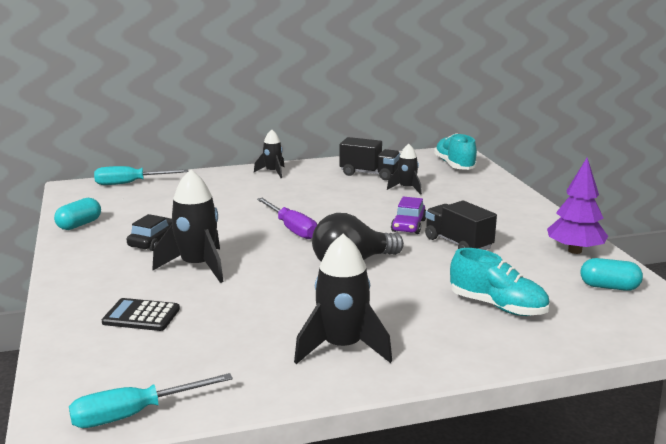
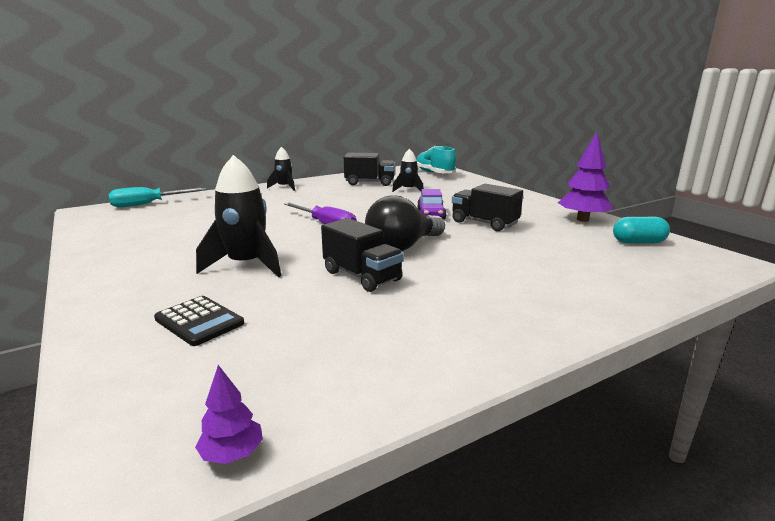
camera: 15 degrees left, 0 degrees up
turquoise capsule [54,198,101,230] -> none
turquoise screwdriver [69,373,233,428] -> purple tree [195,365,263,464]
black calculator [102,298,180,331] -> black calculator turned 135 degrees counterclockwise [154,296,244,346]
black car [127,214,172,251] -> none
black rocket [294,234,392,364] -> none
turquoise shoe [450,248,549,316] -> none
none -> black truck [321,218,404,292]

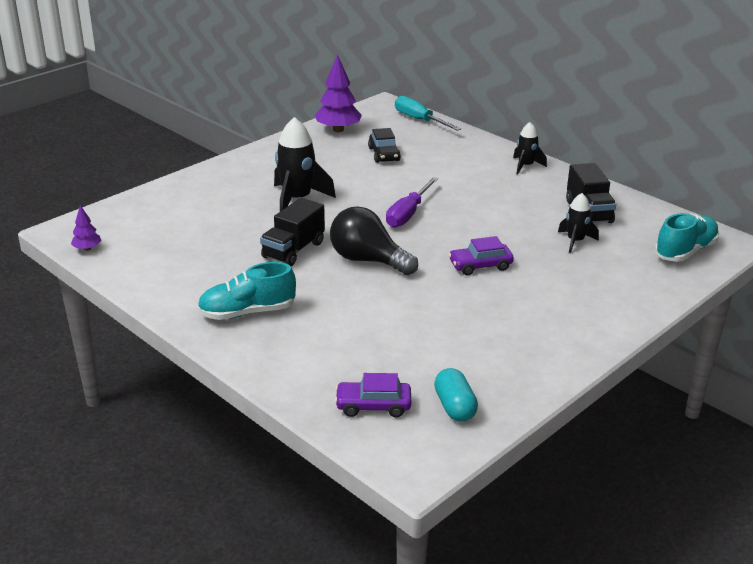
camera: 75 degrees right, 10 degrees up
black calculator [154,296,244,346] -> none
black truck [452,184,523,231] -> none
purple tree [558,132,613,222] -> purple tree moved to [315,55,362,132]
none -> turquoise shoe [197,262,296,320]
none -> purple car [335,373,411,417]
none -> black car [368,128,401,163]

